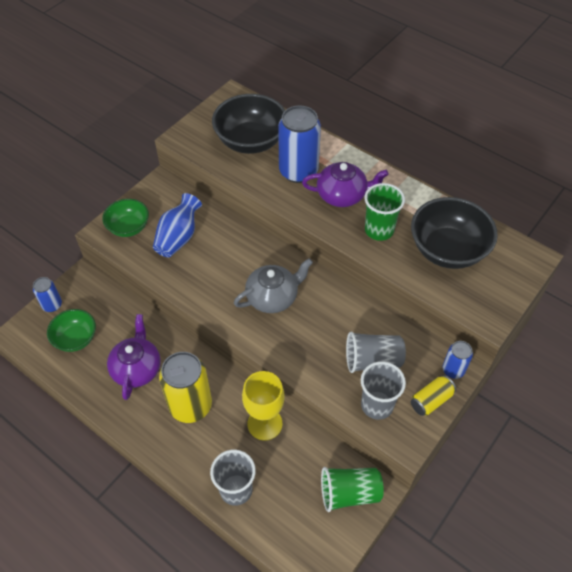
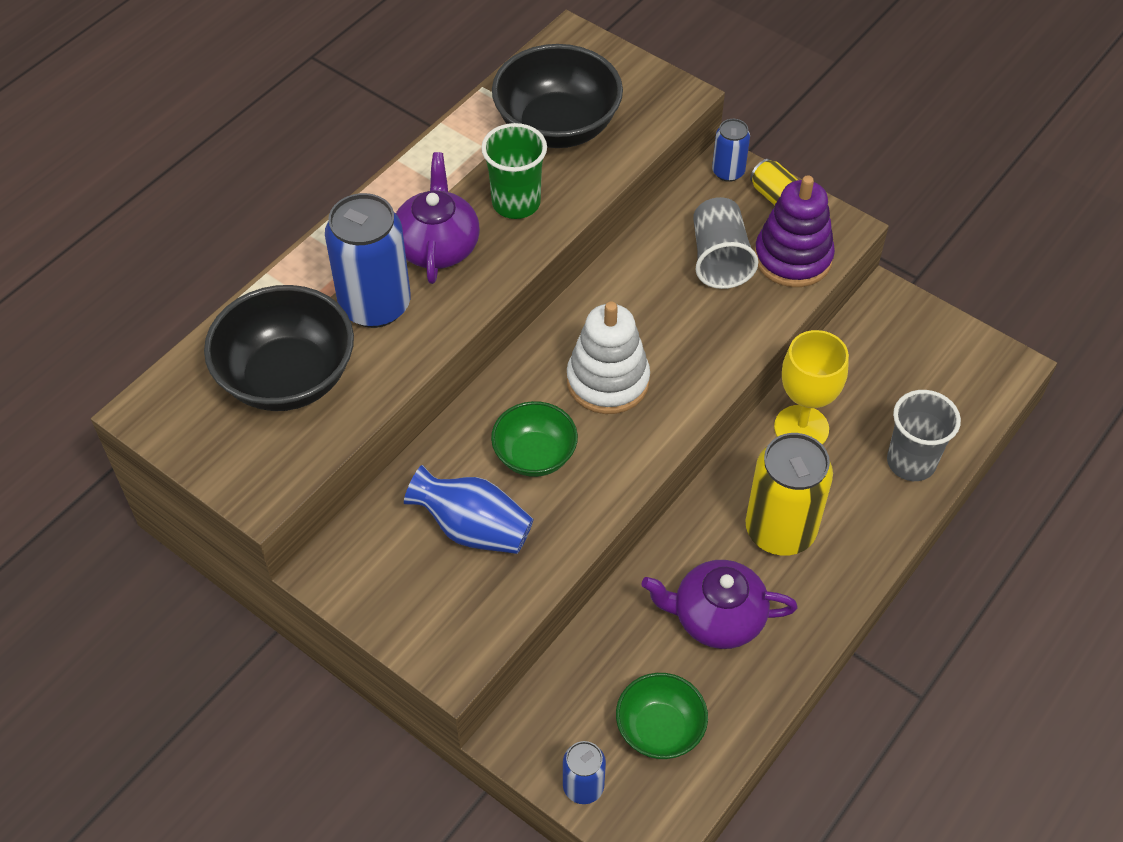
camera: 90 degrees left, 0 degrees up
green bowl [102,199,149,237] -> green bowl moved to [491,401,578,477]
grey teapot [234,258,313,313] -> white stacking toy [567,302,650,414]
green cup [321,467,384,512] -> none
grey cup [361,361,406,420] -> purple stacking toy [755,175,835,287]

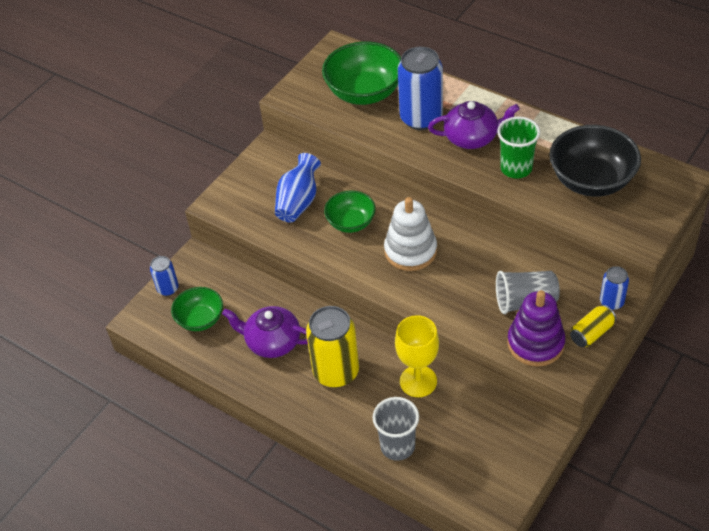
camera: 90 degrees right, 5 degrees down
black bowl [204,285,354,411] -> green bowl [322,41,401,105]
purple teapot [642,560,797,649] -> purple teapot turned 75 degrees counterclockwise [222,306,308,358]

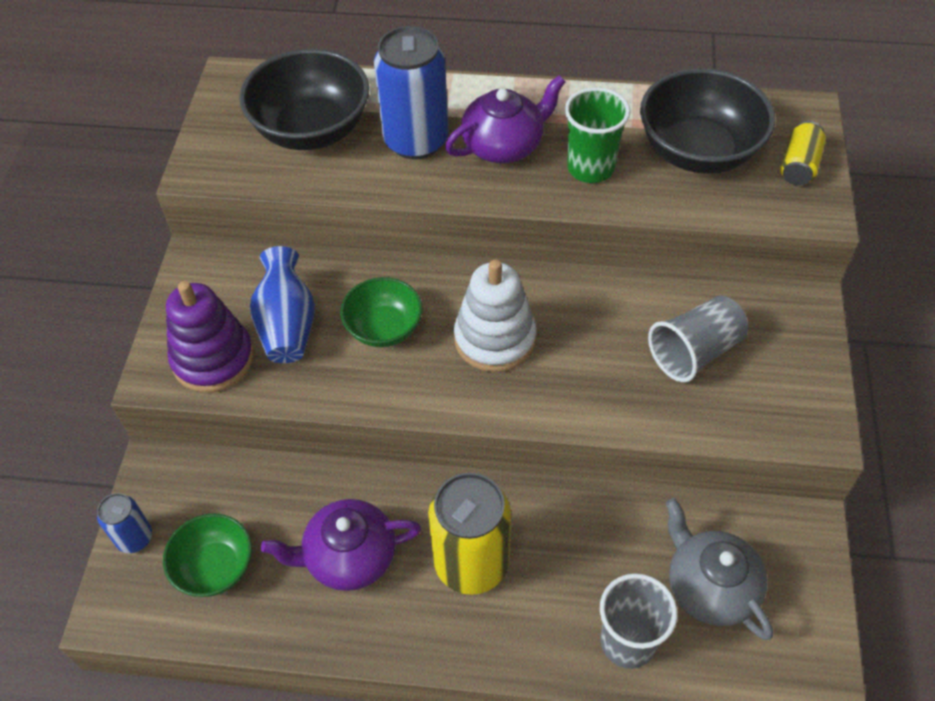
camera: 30 degrees left, 5 degrees up
green bowl [322,41,401,105] -> black bowl [239,49,369,150]
yellow goblet [395,315,439,397] -> none
purple stacking toy [507,290,566,367] -> purple stacking toy moved to [166,281,254,393]
yellow can [570,305,616,347] -> yellow can moved to [780,121,826,186]
blue can [600,266,629,310] -> none
none -> grey teapot [666,498,773,640]

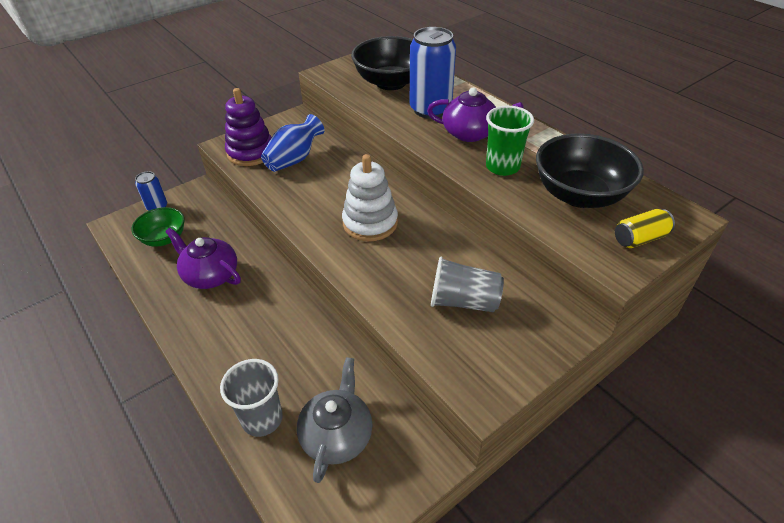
camera: 45 degrees right, 10 degrees down
green bowl [340,277,423,347] -> none
yellow can [428,473,511,595] -> none

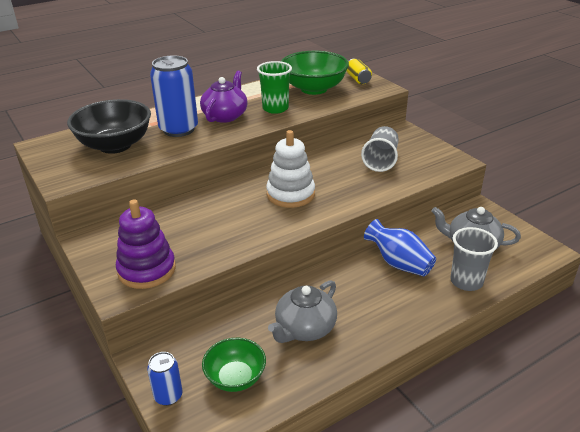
camera: 85 degrees left, 10 degrees down
purple teapot [165,228,241,289] -> grey teapot [268,280,337,343]
blue vase [261,114,325,172] -> blue vase moved to [364,219,436,276]
black bowl [536,133,644,208] -> green bowl [281,51,349,95]

